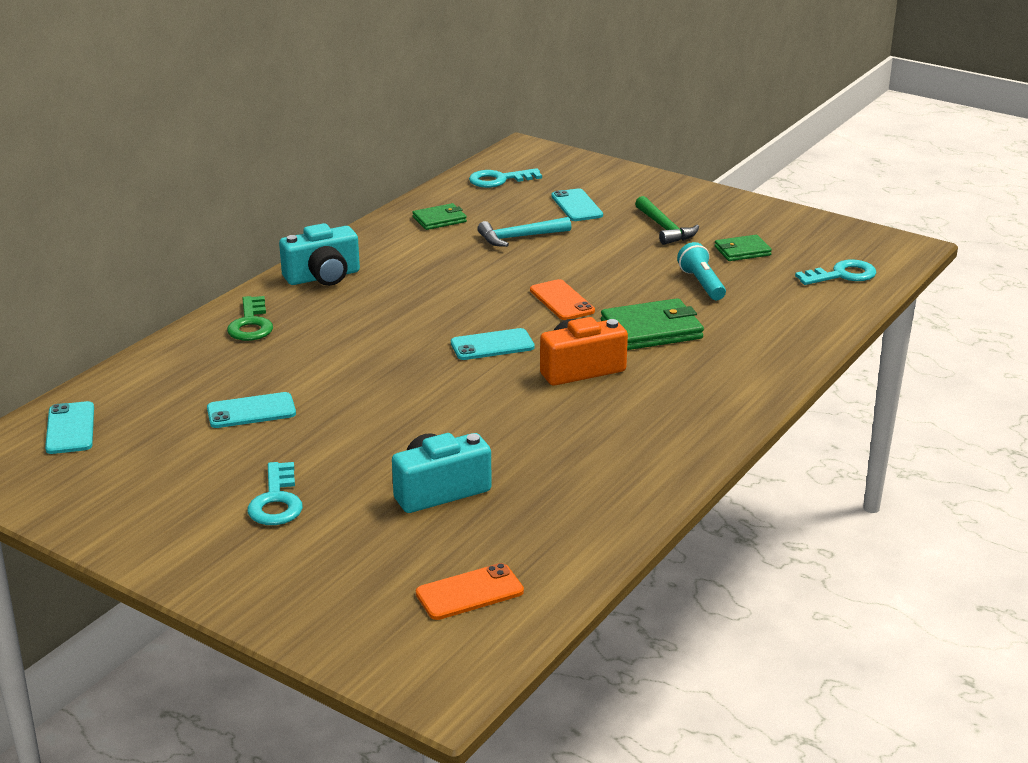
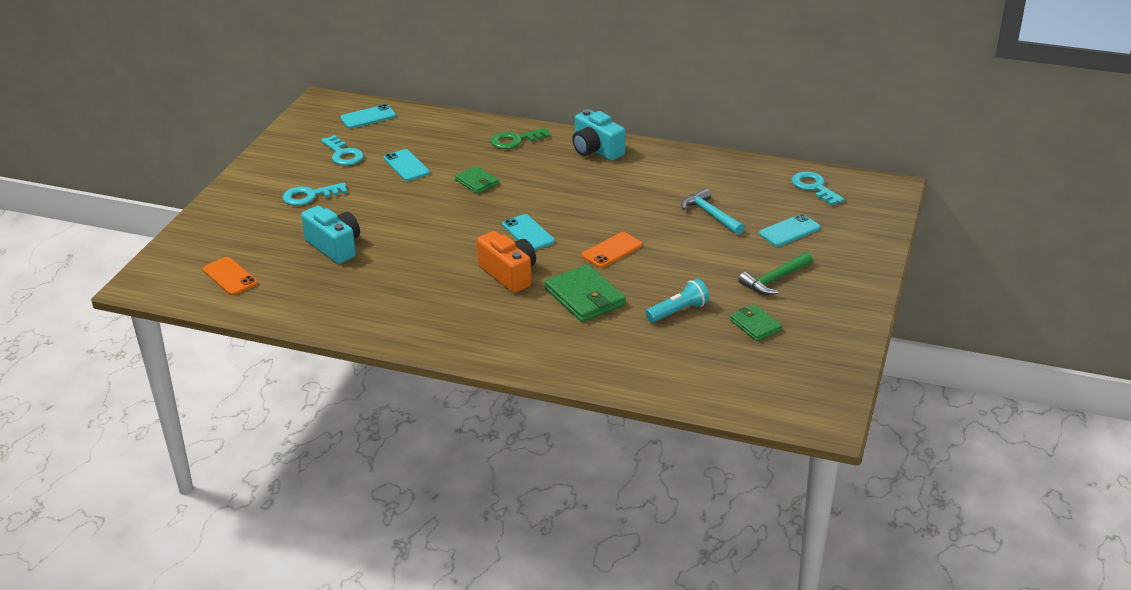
camera: 75 degrees right, 5 degrees up
green wallet [412,203,467,230] -> green wallet moved to [455,166,499,194]
turquoise key [795,259,876,285] -> turquoise key moved to [321,135,364,166]

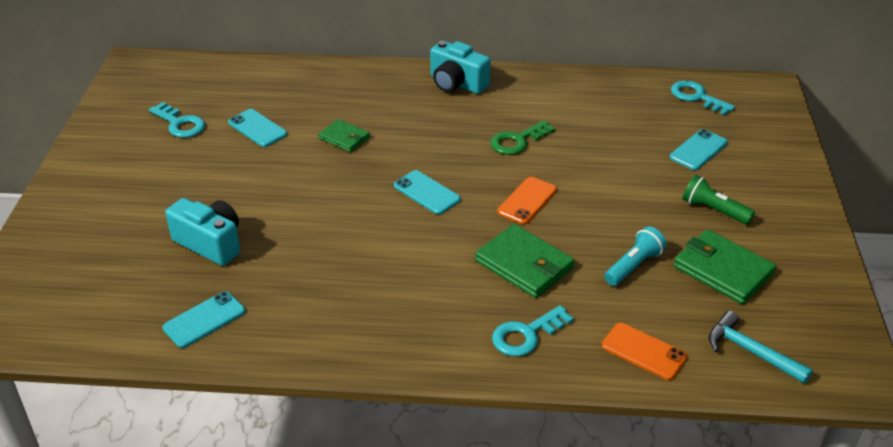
camera: 15 degrees left, 5 degrees up
orange phone [203,257,258,295] -> orange phone moved to [602,323,688,380]
turquoise key [283,183,348,206] -> turquoise key moved to [492,305,574,356]
turquoise phone [340,104,396,129] -> turquoise phone moved to [162,291,246,348]
orange camera [477,231,536,293] -> none
green key [490,128,551,149] -> green key moved to [490,120,555,155]
turquoise hammer [681,188,745,235] -> turquoise hammer moved to [708,311,813,384]
green wallet [730,305,782,341] -> green wallet [674,229,776,304], size x1.67
green hammer [738,252,813,295] -> green flashlight [683,175,755,225]

